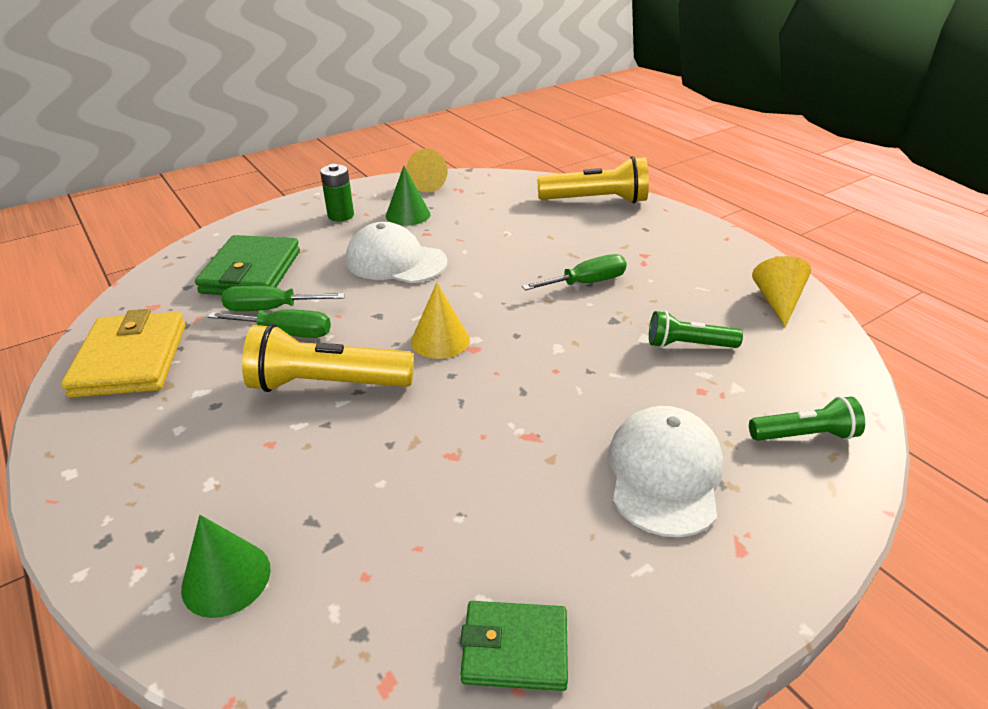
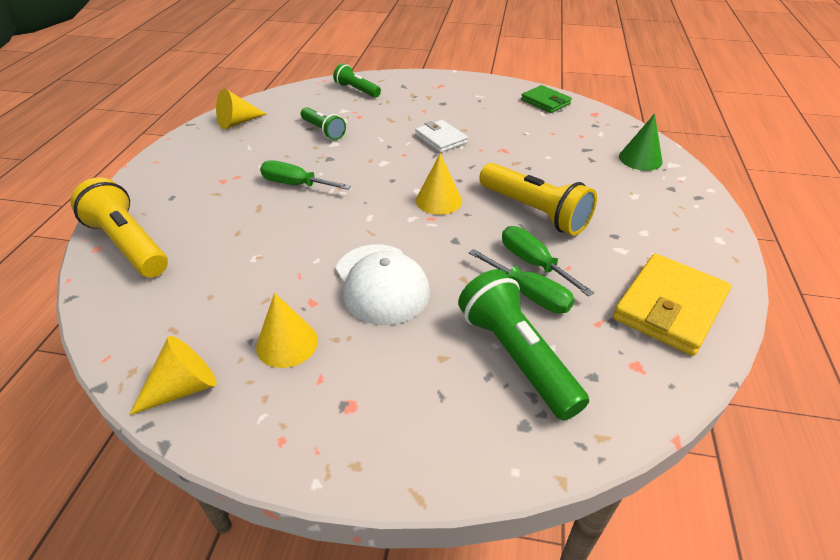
camera: 135 degrees left, 5 degrees up
green wallet [195,235,300,295] -> green flashlight [458,269,589,421]
green battery [320,164,354,221] -> none
green cone [386,166,430,226] -> yellow cone [256,293,318,368]
white cap [609,406,724,537] -> none
none -> white wallet [415,120,468,153]

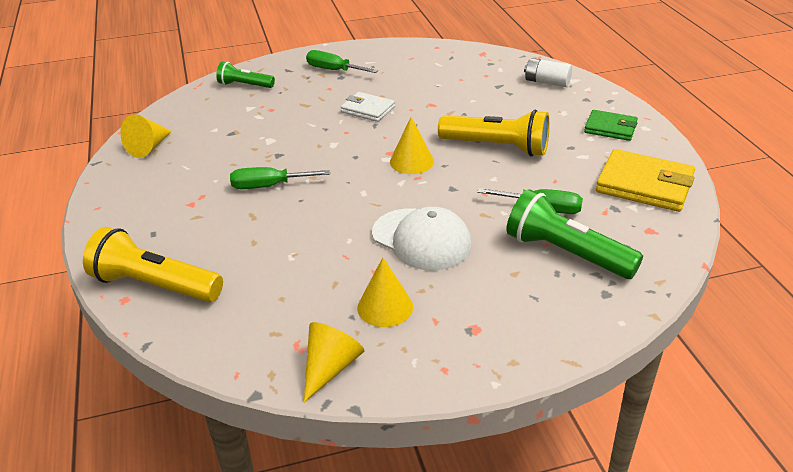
camera: 25 degrees left, 5 degrees down
green flashlight [301,107,346,140] -> none
green screwdriver [502,226,594,297] -> green screwdriver moved to [306,50,378,73]
green wallet [521,85,572,113] -> green wallet moved to [584,110,638,141]
yellow wallet [613,254,731,356] -> yellow wallet turned 75 degrees counterclockwise [596,149,695,212]
green cone [619,114,663,171] -> white battery [524,58,572,87]

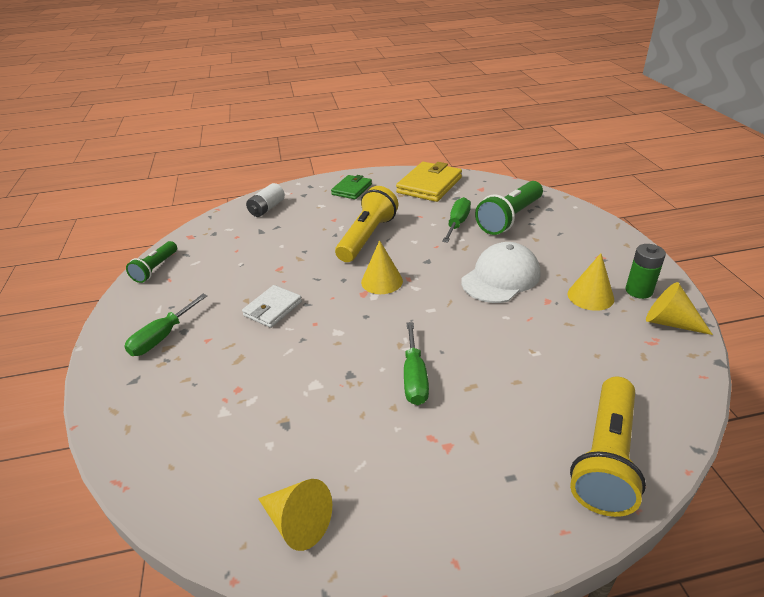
camera: 85 degrees left, 0 degrees up
green flashlight [216,62,275,88] -> green flashlight moved to [126,241,177,283]
none -> green battery [626,244,666,299]

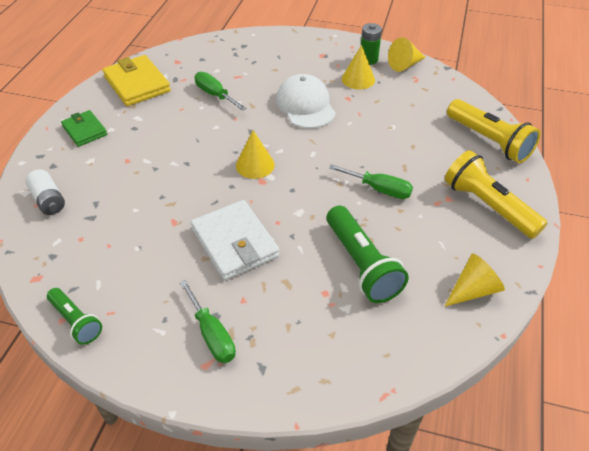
camera: 65 degrees left, 10 degrees up
white wallet [242,285,302,328] -> white wallet [191,200,280,281], size x1.63
yellow flashlight [335,186,398,262] -> yellow flashlight moved to [445,150,547,239]
green flashlight [475,181,543,235] -> green flashlight moved to [327,206,409,303]

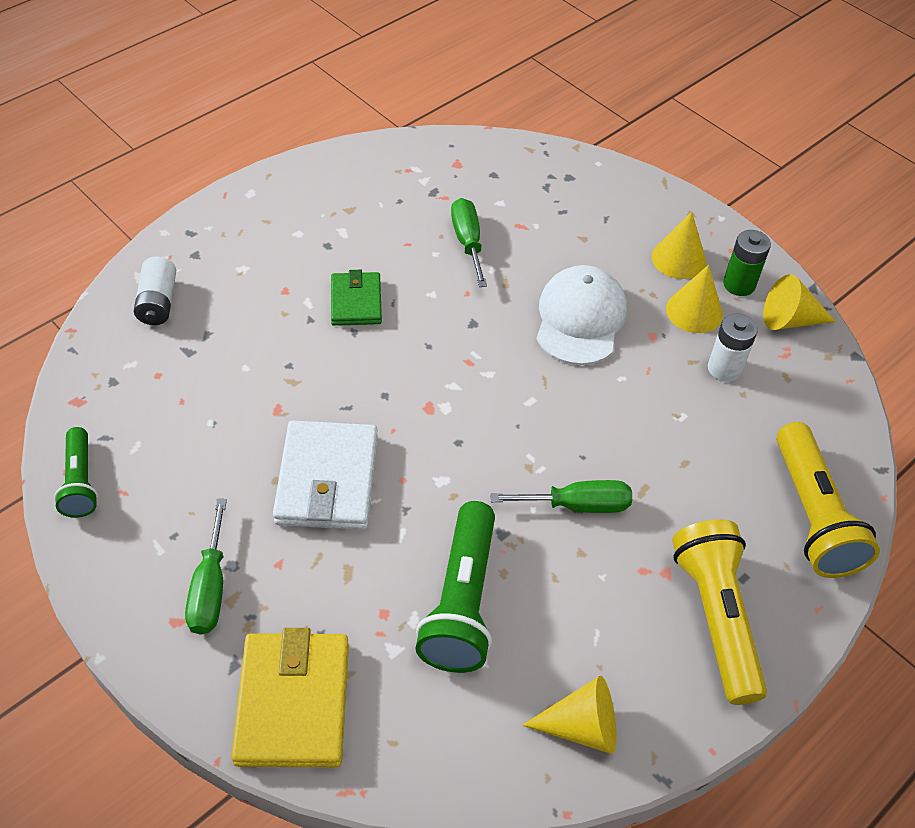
camera: 30 degrees right, 5 degrees up
green wallet [61,110,107,147] -> green wallet moved to [331,270,382,326]
yellow wallet [102,55,171,106] -> yellow wallet moved to [231,628,349,767]
yellow cone [236,130,275,179] -> yellow cone moved to [652,212,706,279]
green screwdriver [329,164,413,199] -> green screwdriver turned 60 degrees counterclockwise [490,480,632,513]
none -> white battery [708,313,758,382]

